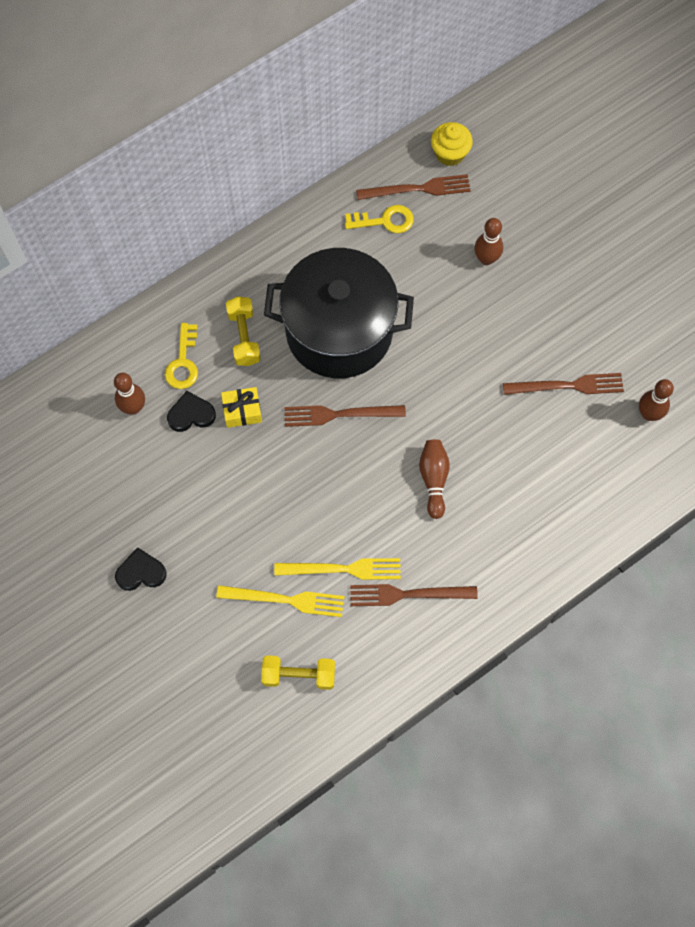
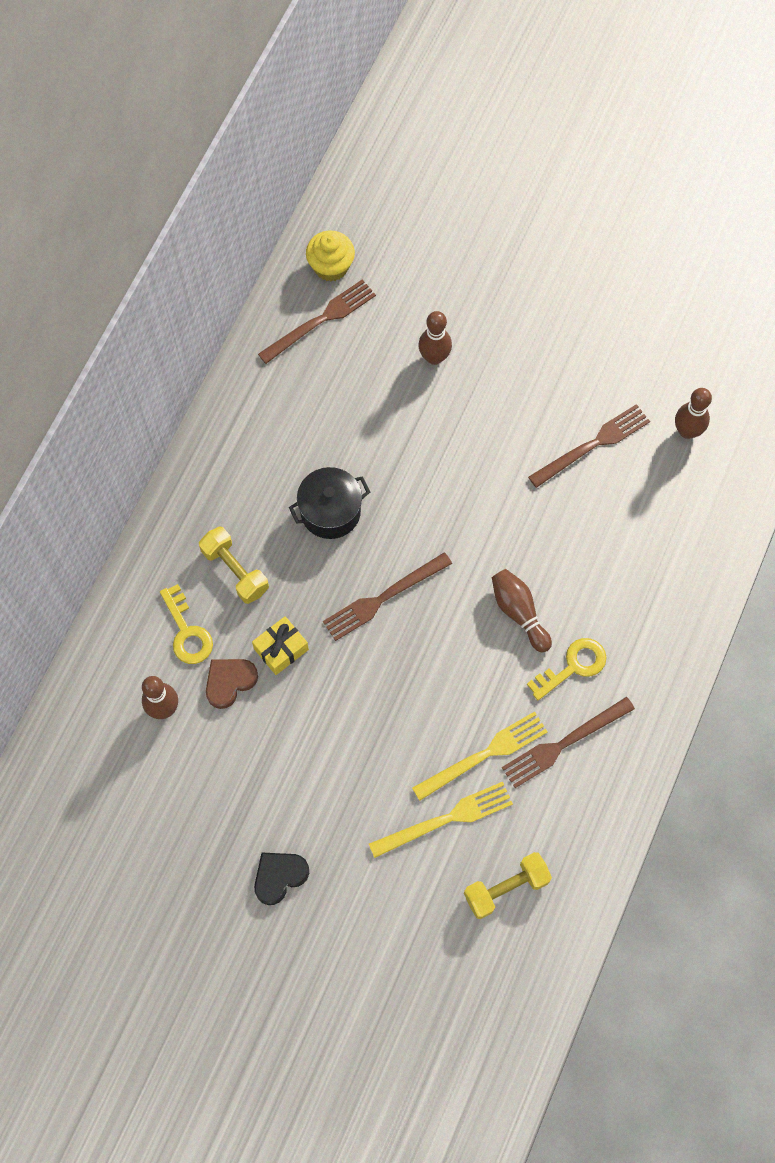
camera: 30 degrees left, 0 degrees up
black heart [167,391,216,432] -> brown heart [206,659,258,709]
black pot [264,248,414,378] -> black pot [289,467,370,539], size x0.48
yellow key [345,205,414,233] -> yellow key moved to [527,638,607,700]

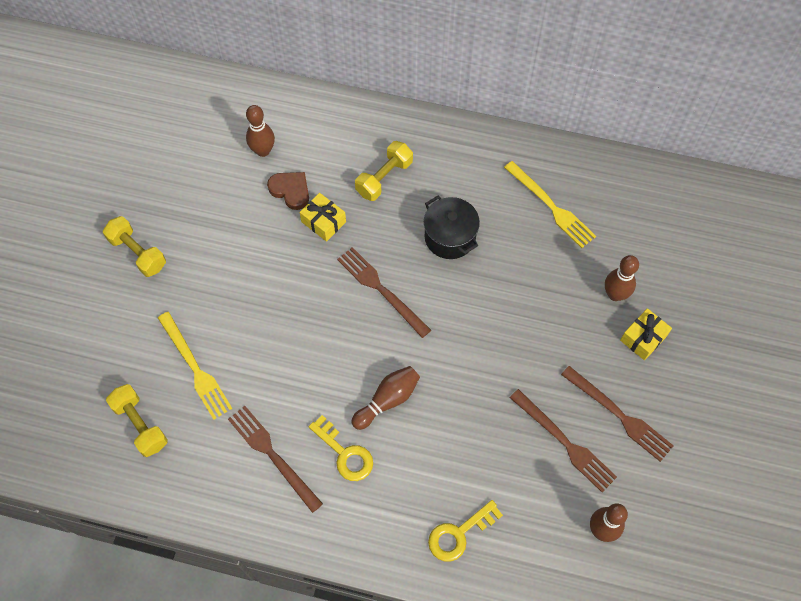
camera: 80 degrees right, 5 degrees down
yellow key [160,584,213,664] -> yellow key moved to [428,500,503,562]
black heart [254,853,309,905] -> yellow dumbbell [103,216,166,277]
brown fork [258,279,376,364] -> brown fork moved to [561,366,674,462]
yellow cupcake [306,231,355,281] -> none
yellow fork [412,711,548,801] -> yellow fork moved to [504,161,596,248]
none -> yellow gift [620,308,672,360]

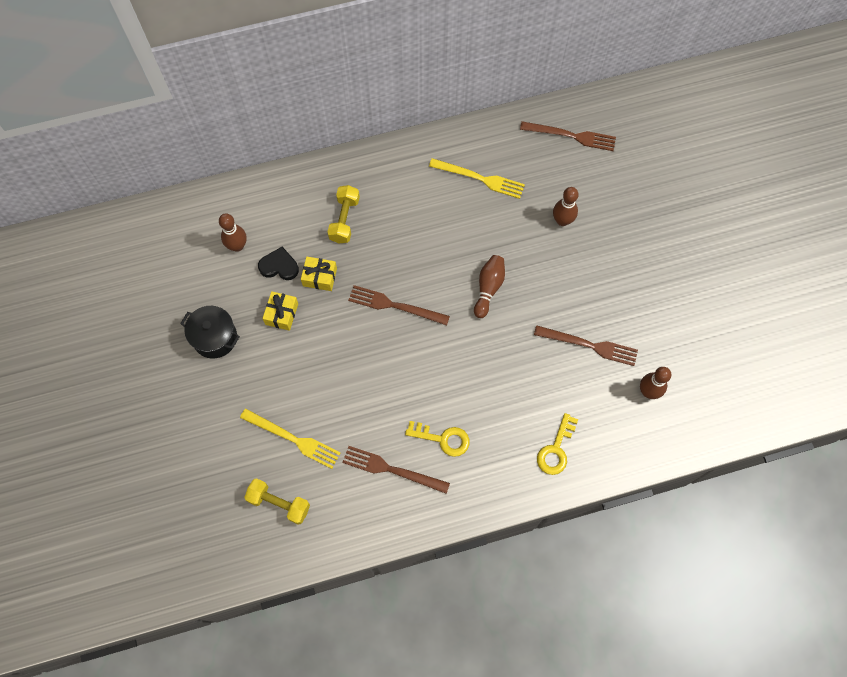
camera: 30 degrees left, 5 degrees up
yellow dumbbell [103,216,166,277] -> none
brown heart [267,172,309,210] -> black heart [258,247,299,280]
brown bowling pin [351,366,420,430] -> brown bowling pin moved to [474,255,505,318]
black pot [424,196,480,259] -> black pot moved to [180,306,240,358]
brown fork [561,366,674,462] -> brown fork moved to [520,121,616,151]
yellow gift [620,308,672,360] -> yellow gift moved to [262,291,298,331]

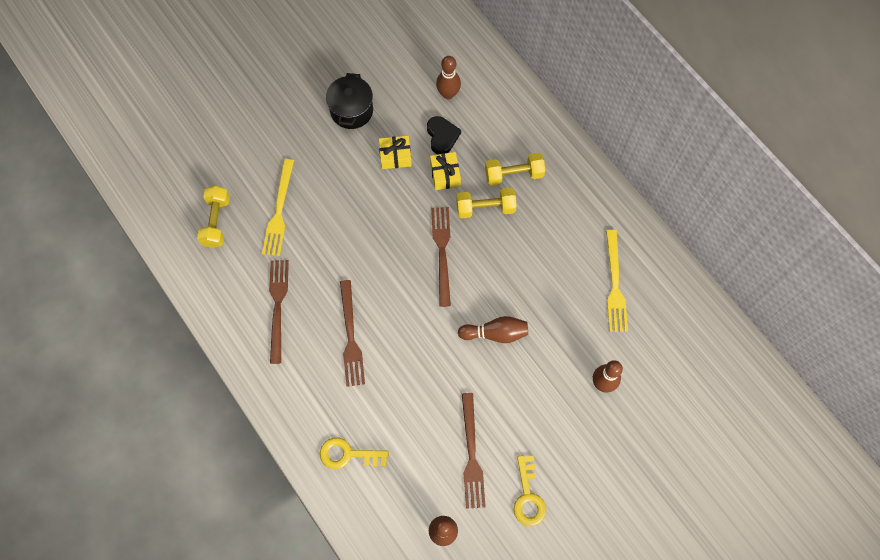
camera: 70 degrees right, 0 degrees up
yellow key [405,421,470,457] -> yellow key moved to [514,455,546,526]
brown fork [520,121,616,151] -> brown fork moved to [340,280,365,387]
none -> yellow dumbbell [456,188,517,218]

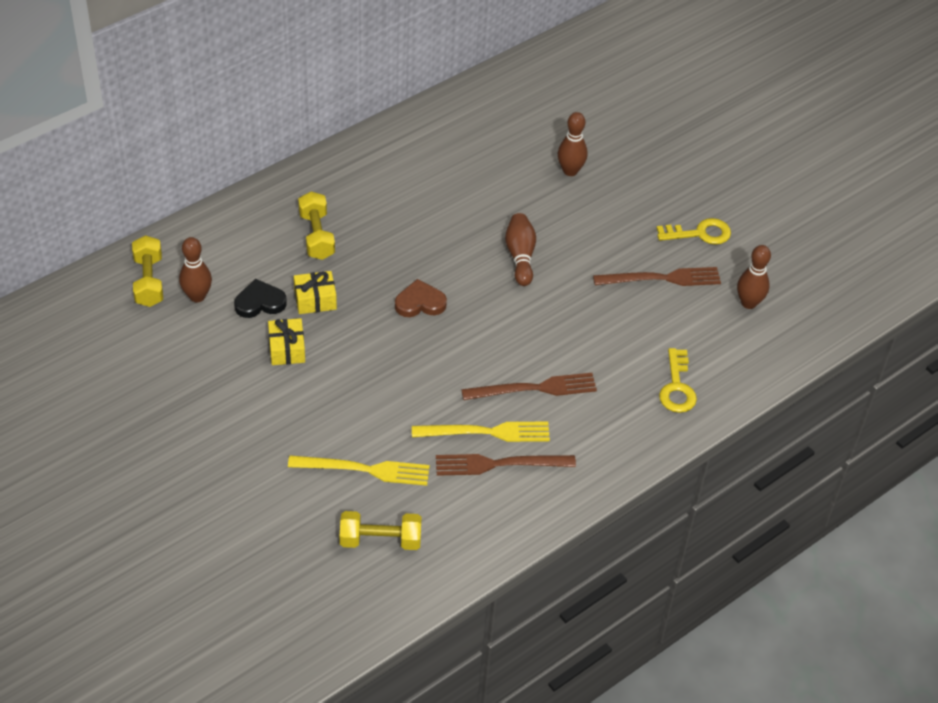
camera: 95 degrees left, 20 degrees down
black pot [326,73,373,129] -> none
brown fork [431,207,451,307] -> brown heart [395,279,447,317]
yellow dumbbell [456,188,517,218] -> yellow dumbbell moved to [132,235,163,307]
yellow fork [606,230,628,332] -> yellow fork moved to [412,422,550,442]

